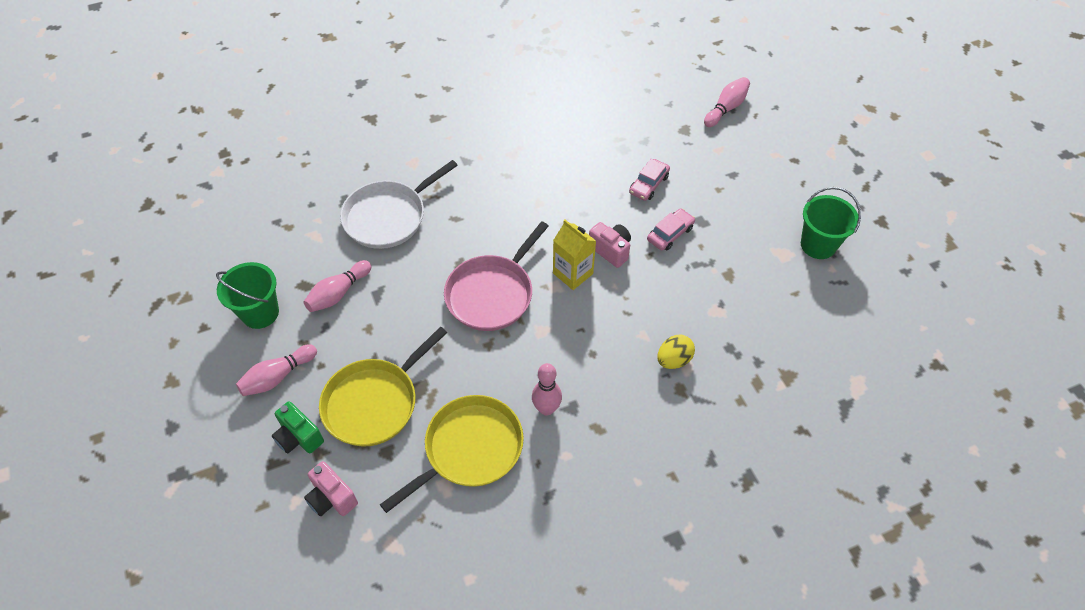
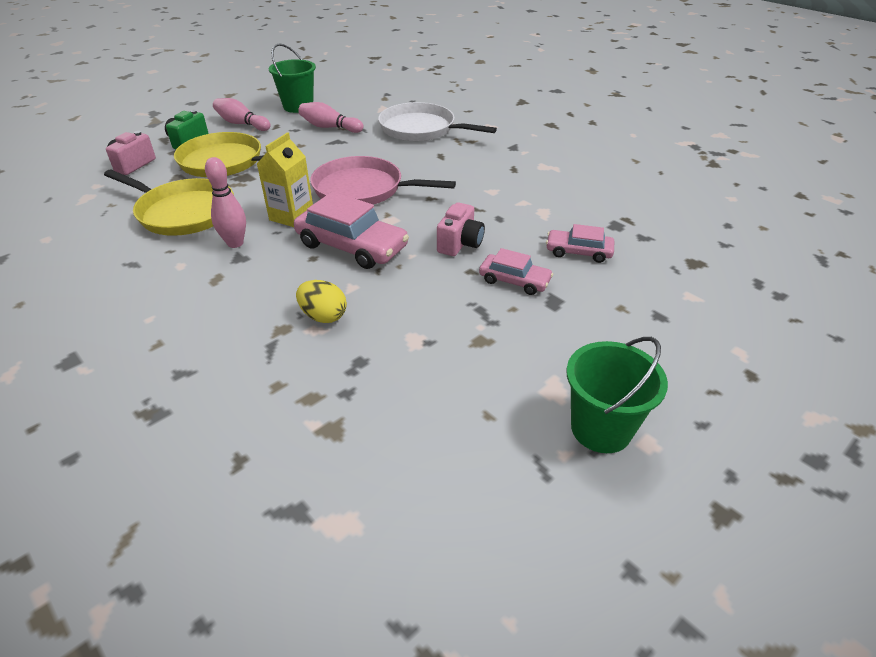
camera: 70 degrees right, 15 degrees down
yellow carton [553,220,596,290] -> yellow carton moved to [257,132,313,227]
pink bowling pin [704,77,750,127] -> none
none -> pink car [294,192,409,269]

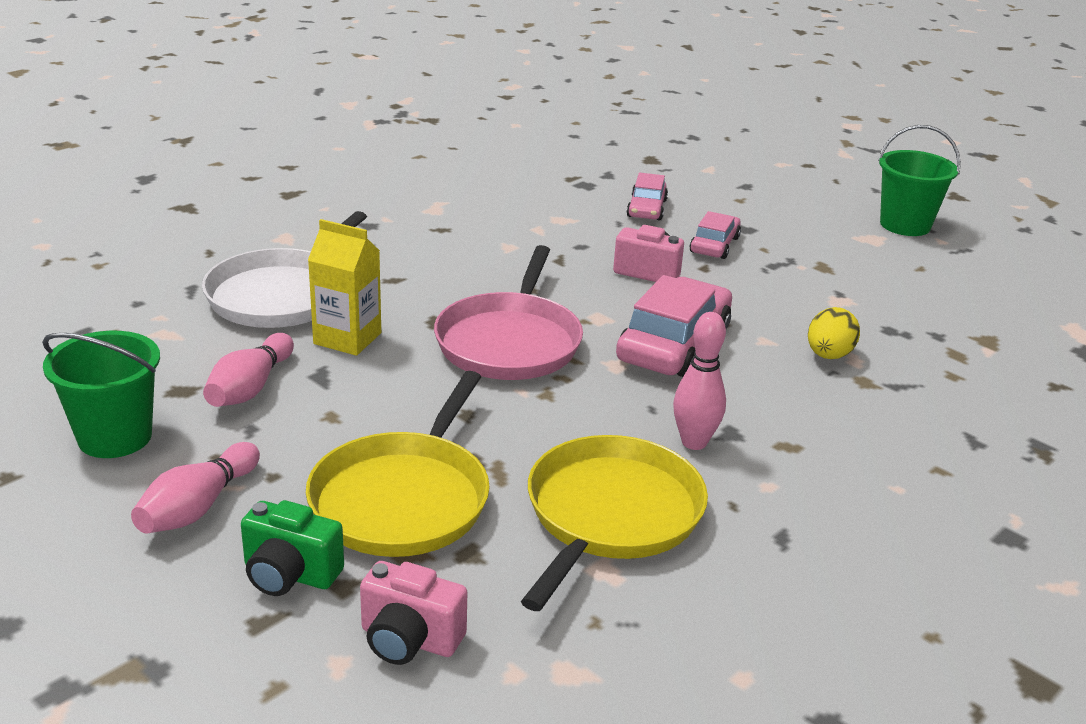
camera: 95 degrees left, 10 degrees down
yellow carton [257,132,313,227] -> yellow carton moved to [308,219,381,356]

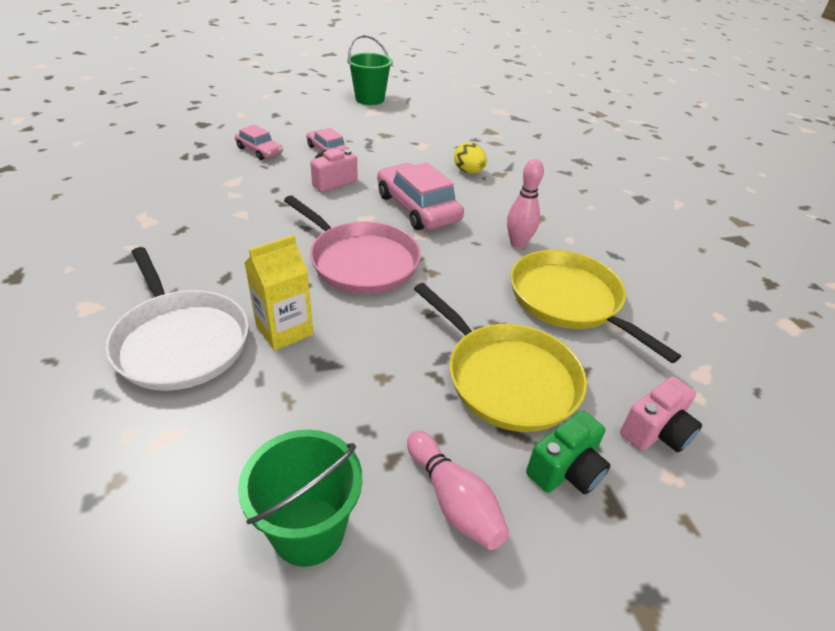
camera: 60 degrees left, 10 degrees up
pink bowling pin [203,333,294,407] -> none

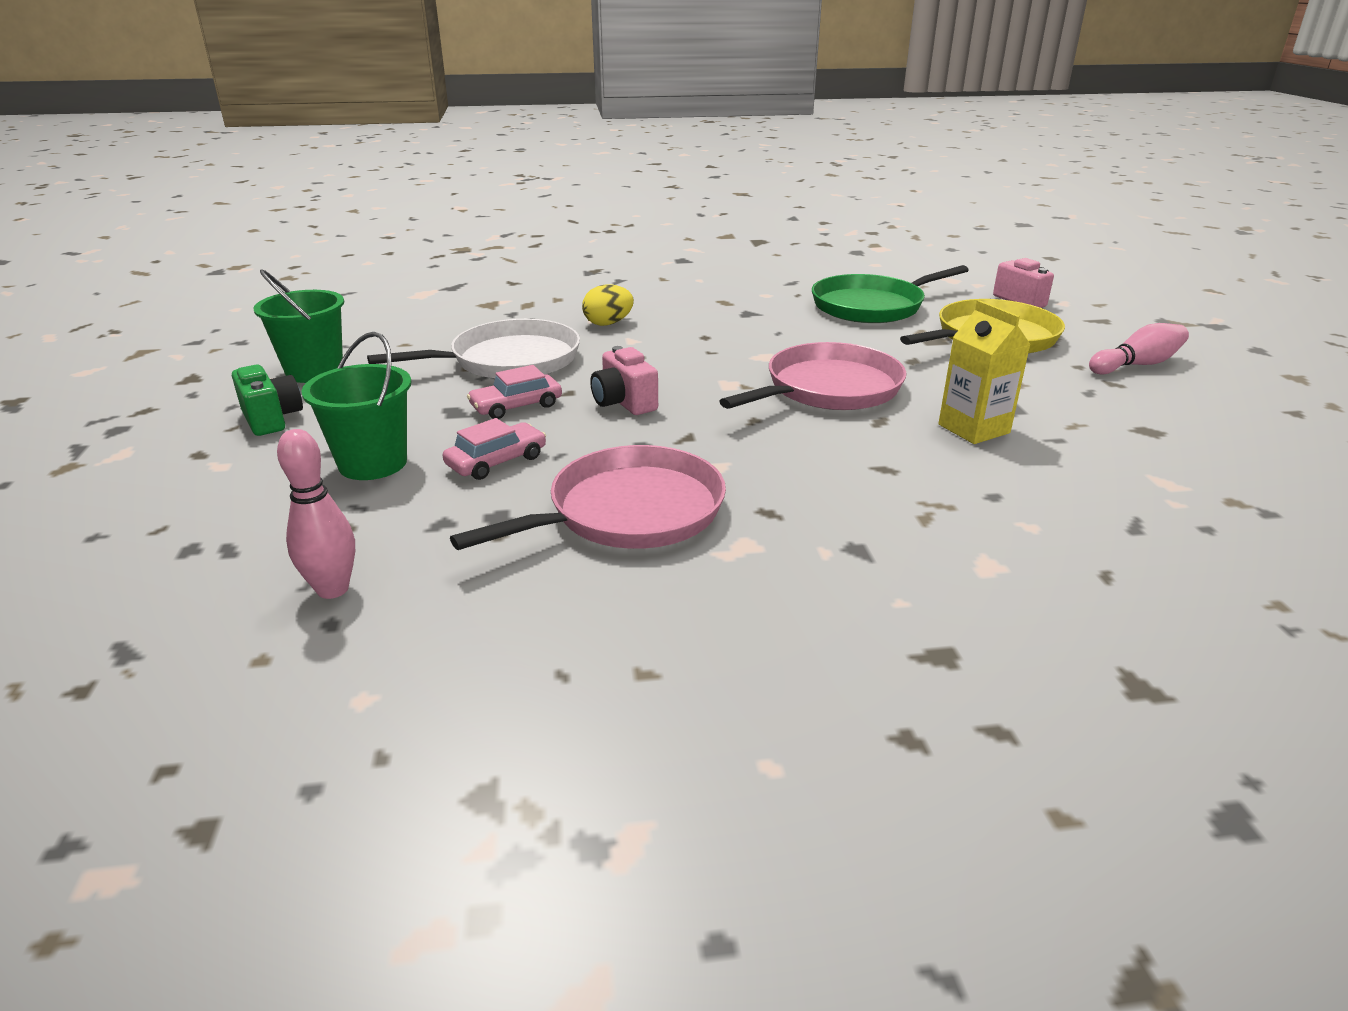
camera: 80 degrees left, 10 degrees down
white pan [105,247,249,391] -> white pan moved to [367,319,580,379]
green bucket [238,430,362,567] -> green bucket moved to [302,332,412,480]
pink car [377,162,464,230] -> none
pink bowling pin [507,159,544,249] -> pink bowling pin moved to [277,429,355,599]
yellow pan [510,250,681,363] -> green pan [812,265,969,323]
green camera [526,411,610,494] -> green camera moved to [232,365,303,436]
none -> pink pan [450,445,726,550]

